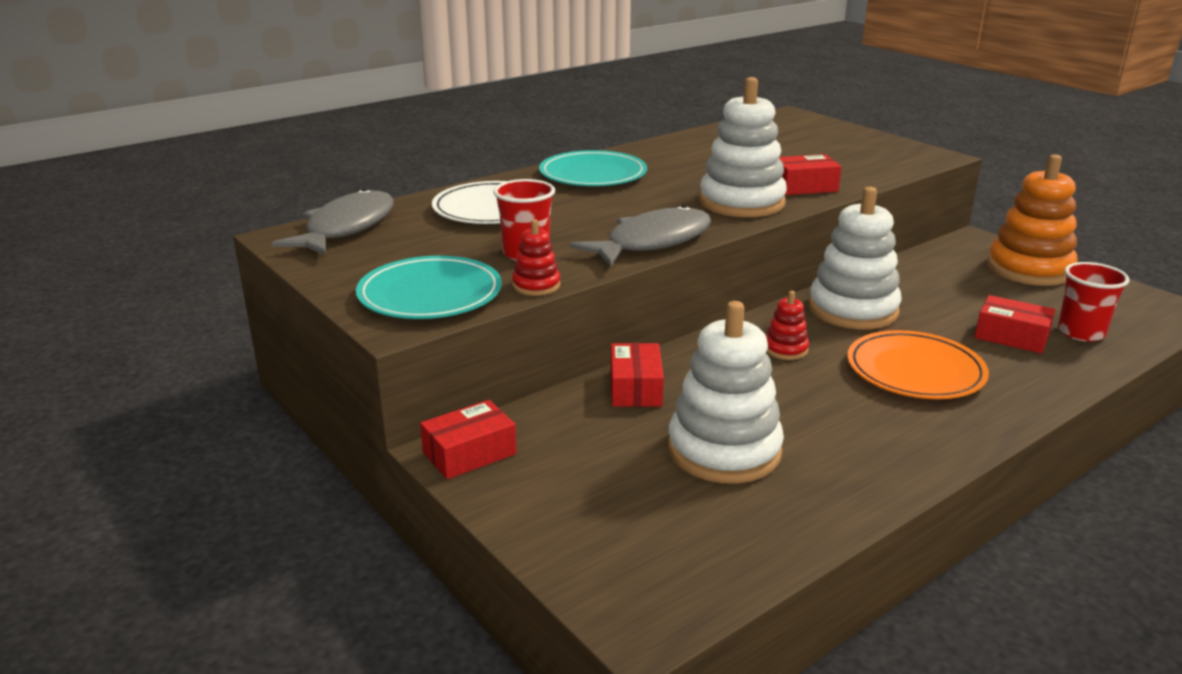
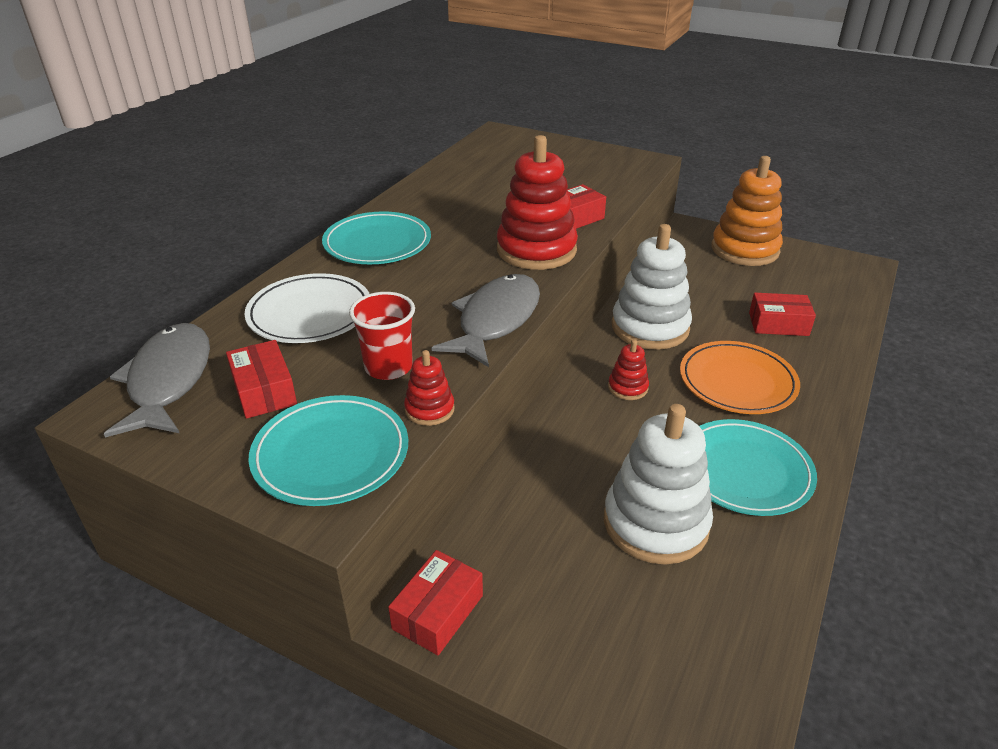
camera: 25 degrees left, 10 degrees up
red box [611,343,664,407] -> red box moved to [226,340,297,419]
white stacking toy [699,77,787,217] -> red stacking toy [497,135,578,270]
red cup [1058,262,1129,342] -> none
none -> turquoise plate [699,419,817,516]

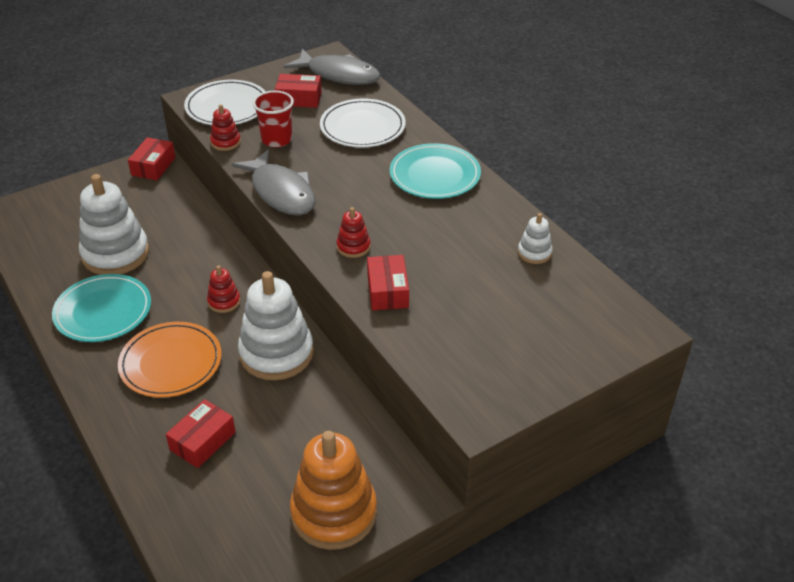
camera: 120 degrees right, 5 degrees up
turquoise plate [248,395,408,506] -> white plate [184,80,266,125]
red box [388,550,483,655] -> red box turned 45 degrees clockwise [128,137,175,180]
red stacking toy [497,135,578,270] -> red stacking toy [336,207,371,258], size x0.47
none -> white stacking toy [518,213,553,264]

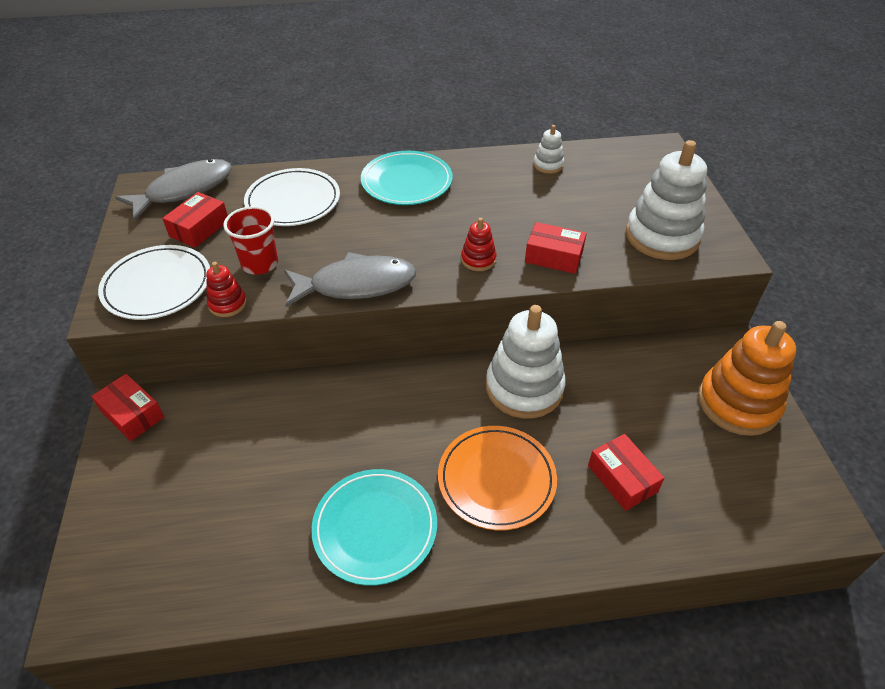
camera: 65 degrees left, 5 degrees up
white stacking toy [79,174,149,275] -> white stacking toy moved to [626,140,707,260]
red stacking toy [207,265,241,313] -> none

